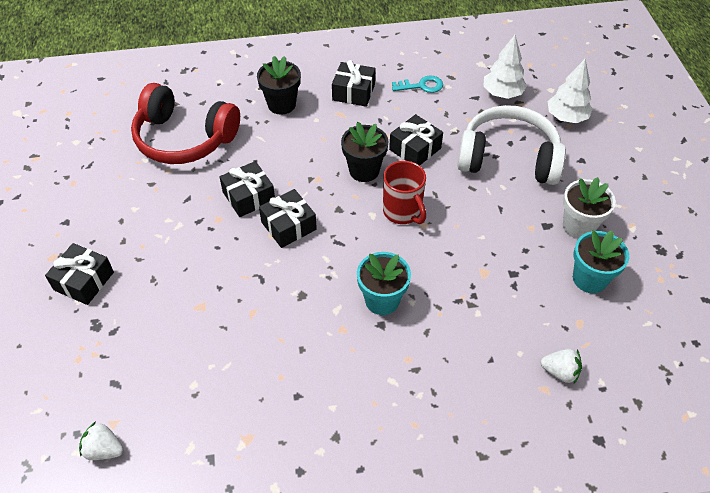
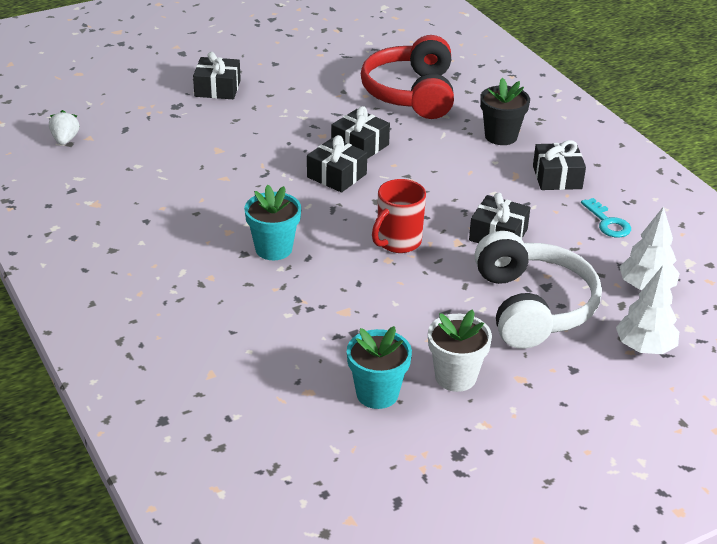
camera: 70 degrees right, 15 degrees down
black flower pot [341,122,388,182] -> none
white strawberry [540,349,582,384] -> none

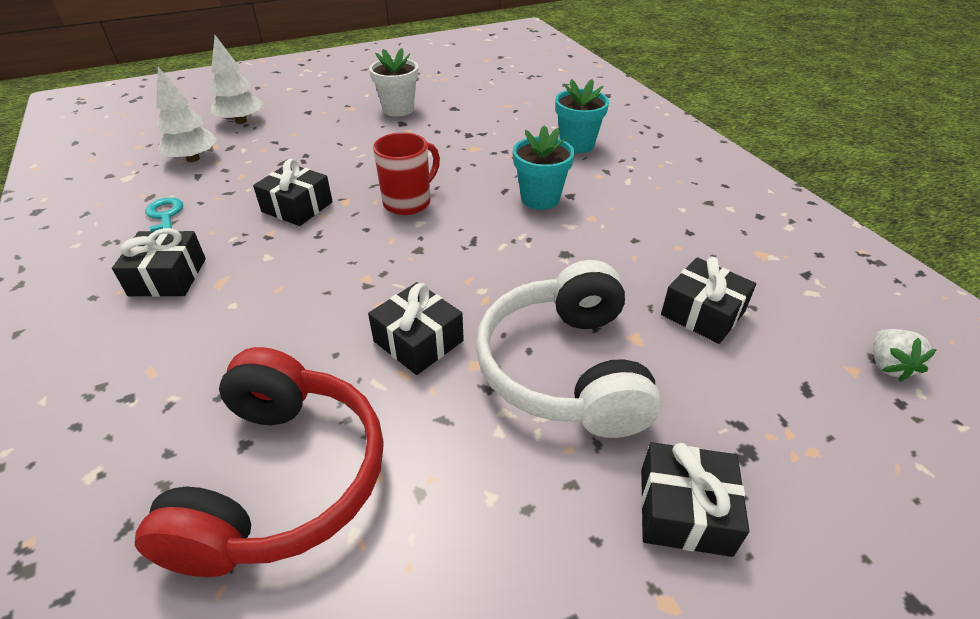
camera: 175 degrees left, 5 degrees up
black gift [307,135,367,193] -> black gift moved to [661,257,756,344]
turquoise flower pot [347,326,412,409] -> turquoise flower pot moved to [555,79,609,153]
white headphones [474,231,602,349] -> white headphones moved to [476,260,662,438]
black flower pot [480,78,530,145] -> none

